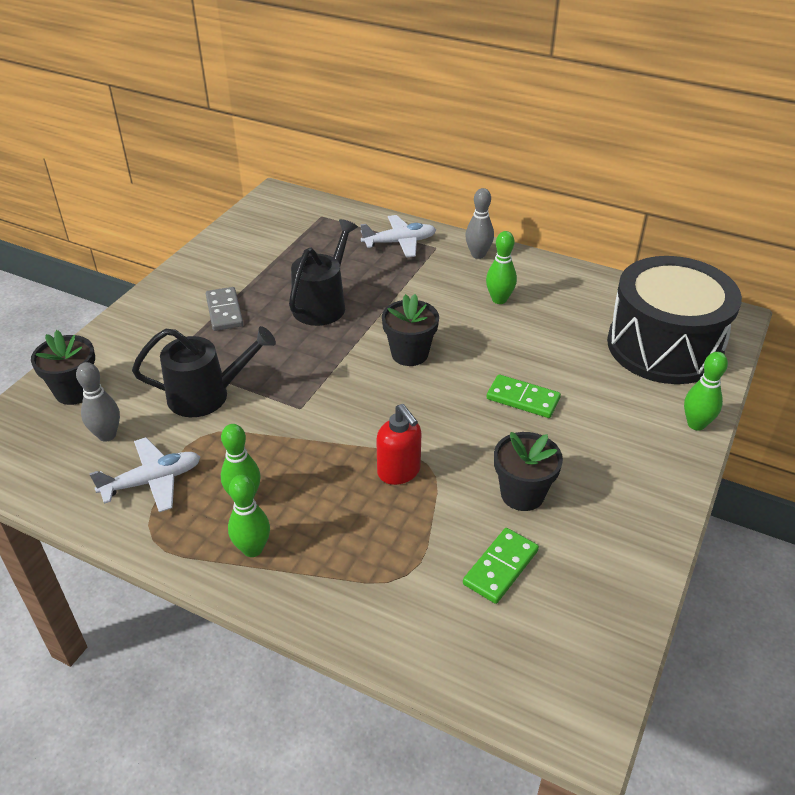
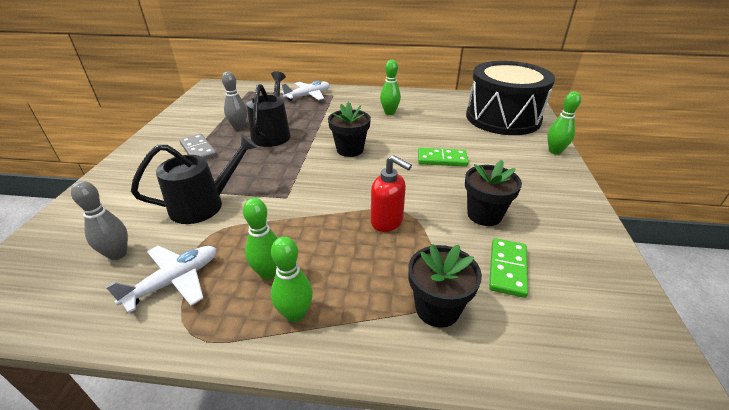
camera: 20 degrees left, 5 degrees down
black flower pot [31,330,95,405] -> black flower pot moved to [408,244,482,328]
grey bowling pin [465,188,494,259] -> grey bowling pin moved to [222,72,247,130]

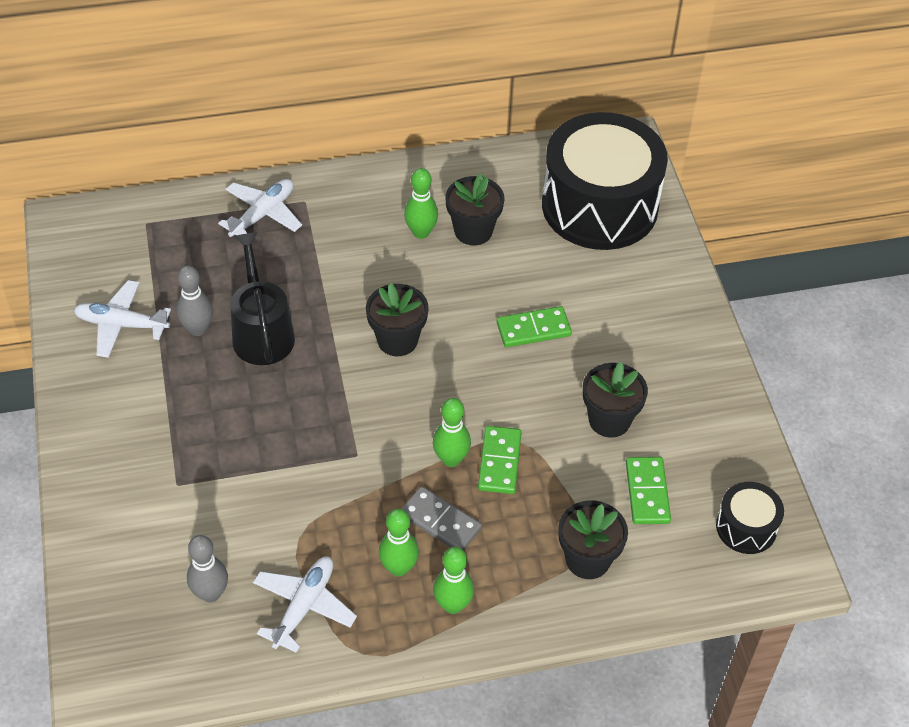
camera: 20 degrees left, 15 degrees up
black watering can [131,134,257,224] -> none
grey domino [180,134,217,159] -> grey domino moved to [401,486,482,550]
red soap dispenser [371,155,412,232] -> green domino [478,426,522,494]
green bowling pin [547,92,581,155] -> green bowling pin moved to [433,398,471,467]
none -> white plane [74,280,171,358]
none -> black flower pot [446,173,504,245]
none -> black drum [716,482,784,554]

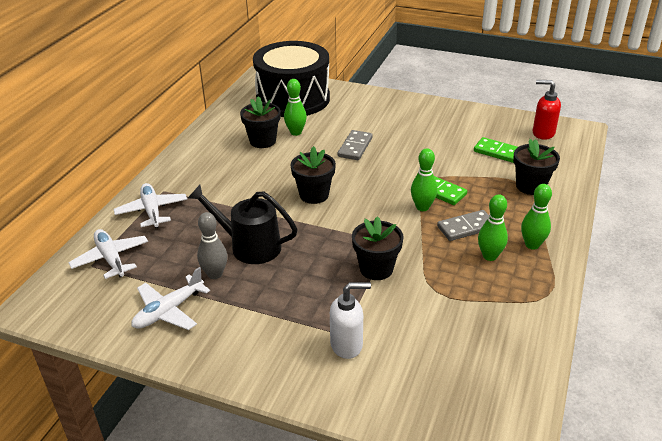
camera: 55 degrees left, 15 degrees down
grey bowling pin [187,535,228,602] -> none
white plane [253,557,357,653] -> white plane moved to [68,229,148,279]
green bowling pin [404,168,438,239] -> green bowling pin moved to [284,79,307,136]
green domino [497,306,572,347] -> grey domino [338,130,373,160]
black flower pot [583,362,648,438] -> black flower pot moved to [352,216,404,280]
black drum [716,482,784,554] -> red soap dispenser [533,80,561,140]
none -> white soap dispenser [330,282,371,359]

